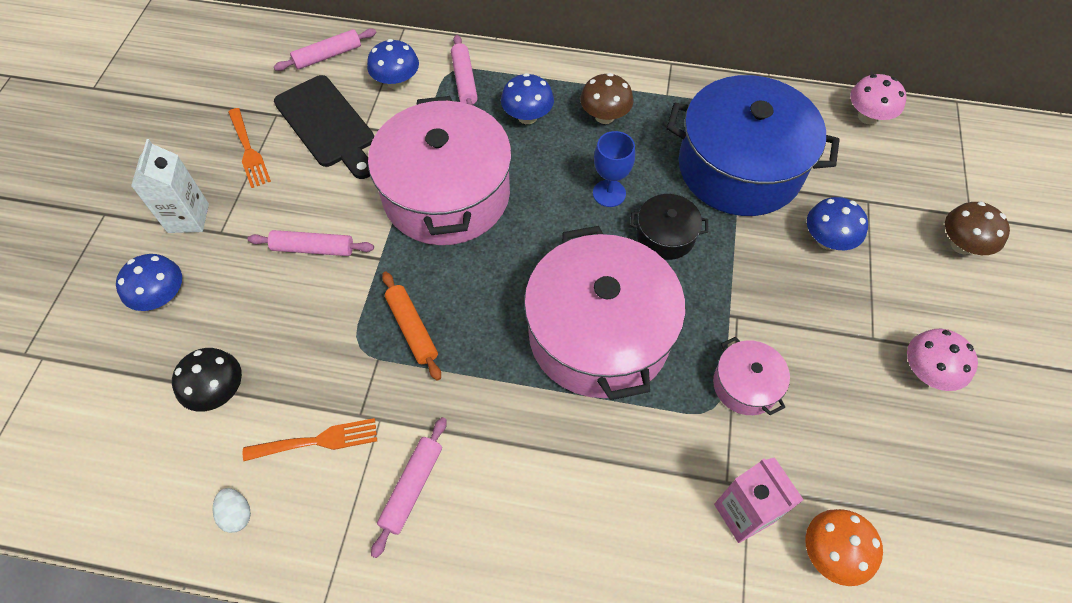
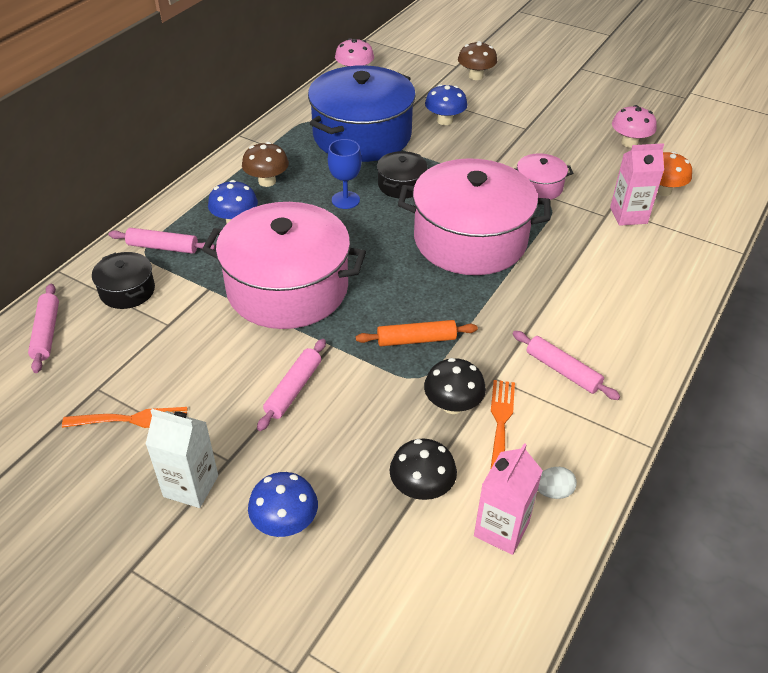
camera: 70 degrees left, 15 degrees down
black cutting board [274,75,374,179] -> none
blue mushroom [367,39,419,90] -> black pot [92,252,155,309]
pink mushroom [907,329,978,391] -> pink mushroom moved to [612,105,657,148]
none -> black mushroom [424,358,486,414]
none -> pink carton [474,443,543,555]

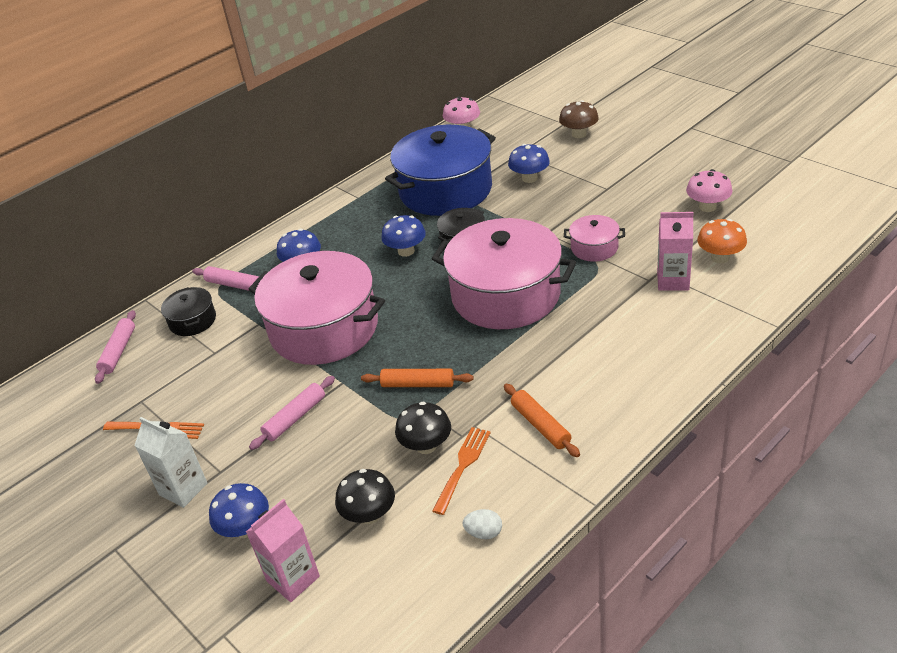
camera: 20 degrees right, 5 degrees down
brown mushroom [242,142,289,187] -> none
blue goblet [328,139,362,209] -> blue mushroom [381,215,426,257]
pink carton [474,443,543,555] -> pink carton moved to [246,499,320,602]
pink rolling pin [513,331,620,400] -> orange rolling pin [504,384,580,457]

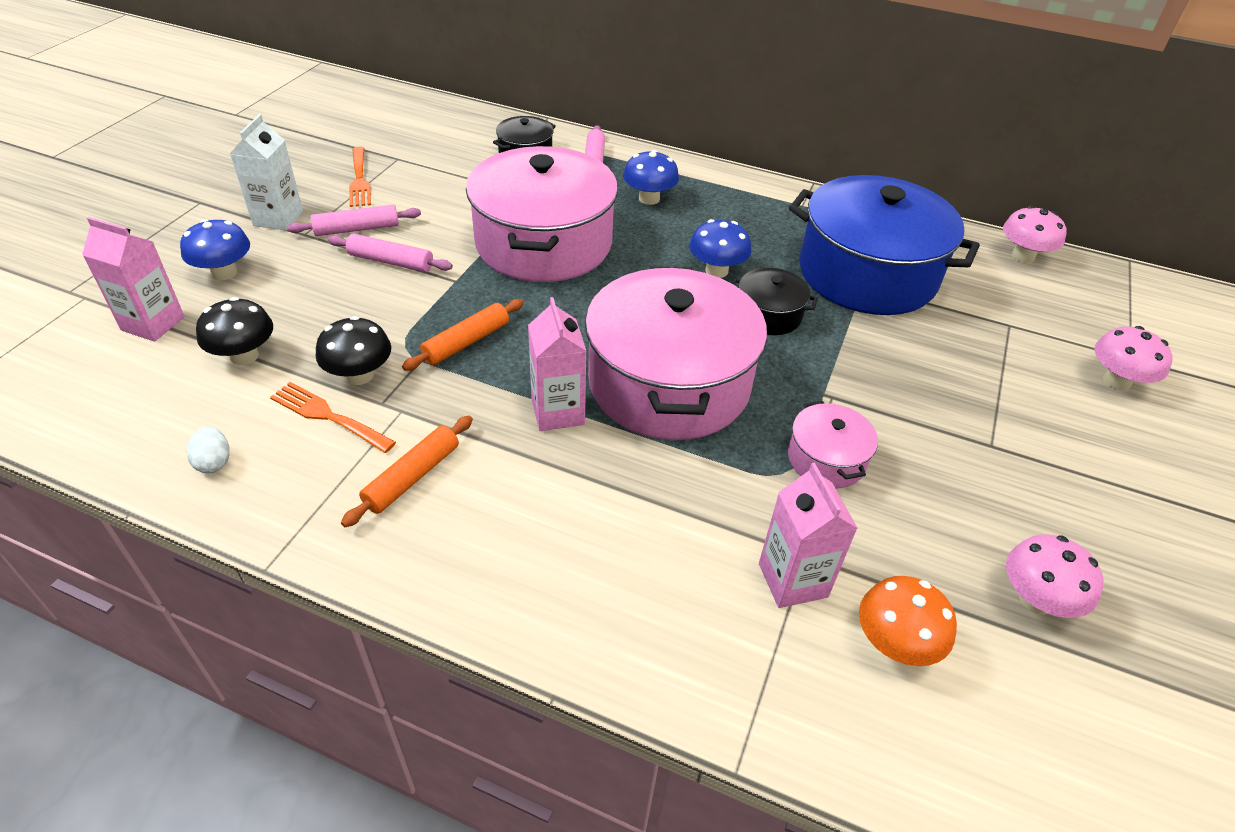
camera: 60 degrees right, 5 degrees up
pink rolling pin [95,310,136,384] -> pink rolling pin moved to [287,205,421,236]
orange rolling pin [361,369,474,387] -> orange rolling pin turned 60 degrees clockwise [402,299,524,371]
orange fork [432,427,491,515] -> orange fork turned 150 degrees counterclockwise [270,382,396,453]
blue mushroom [508,144,550,183] -> none
brown mushroom [559,100,599,138] -> pink mushroom [1095,326,1173,391]
none -> pink carton [528,297,586,431]

